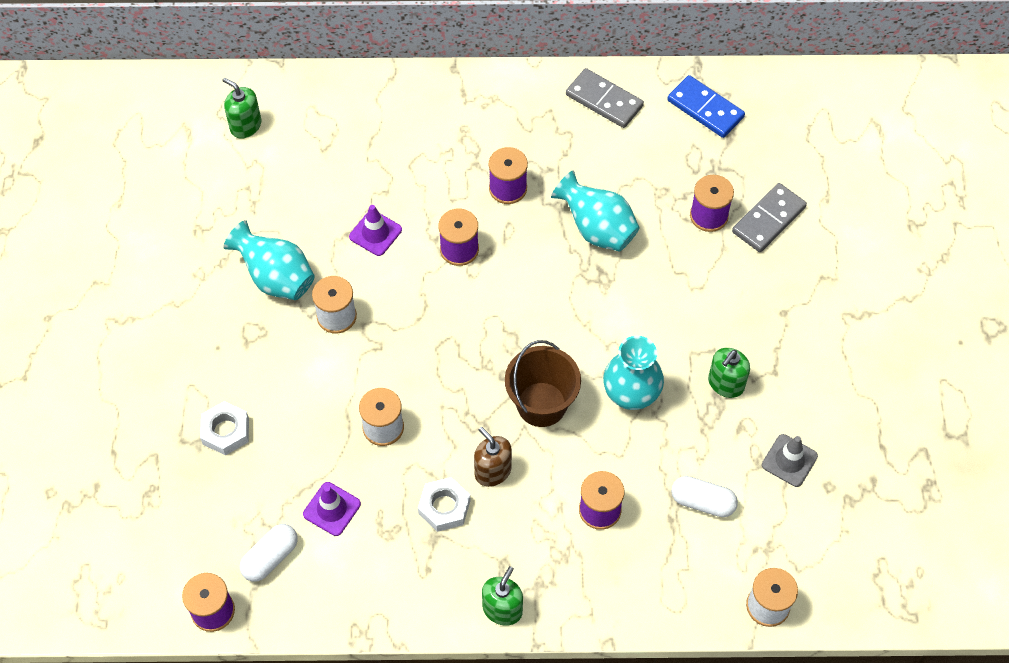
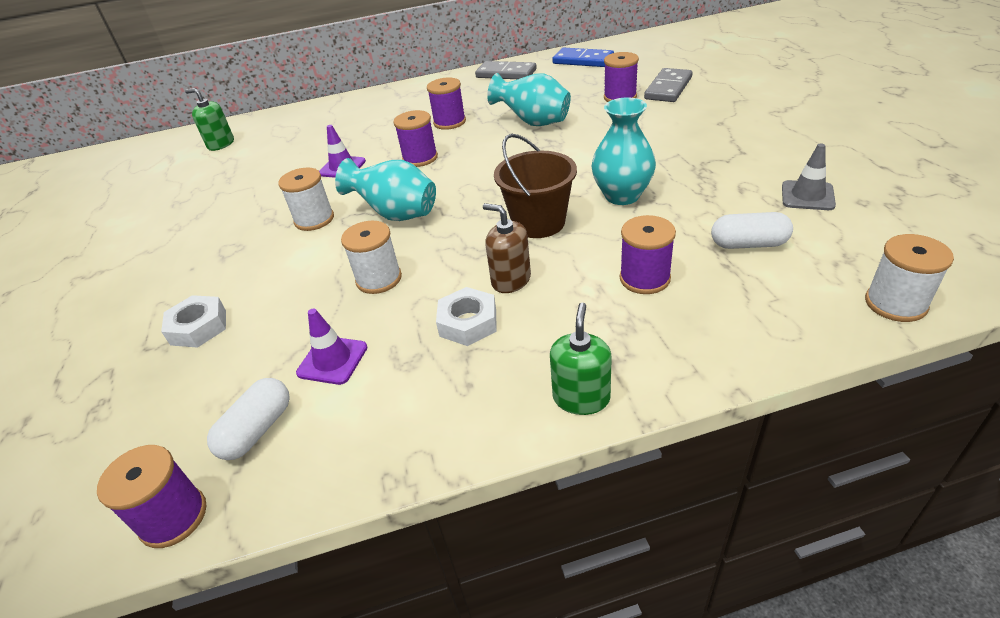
camera: 10 degrees left, 20 degrees down
turquoise vase [224,220,315,300] -> turquoise vase moved to [335,158,436,221]
green soap dispenser [708,348,750,398] -> none

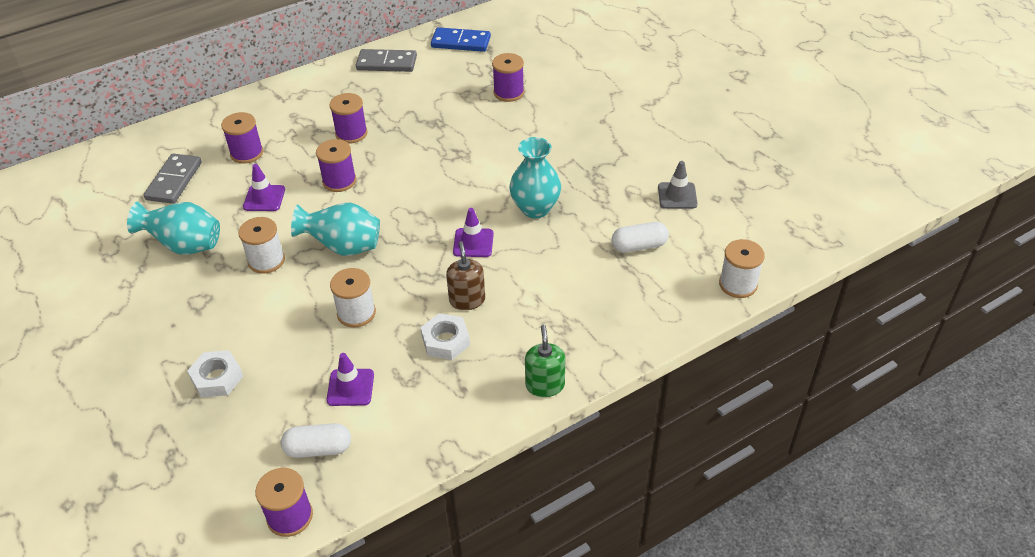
camera: 20 degrees left, 5 degrees up
green soap dispenser [185,88,234,151] -> none
white capsule [207,378,290,460] -> white capsule turned 75 degrees clockwise [281,423,351,458]
brown soap dispenser [483,203,531,293] -> brown soap dispenser turned 60 degrees clockwise [446,241,485,310]
turquoise vase [487,73,571,126] -> turquoise vase moved to [127,202,220,255]
brown bucket [494,134,577,238] -> purple traffic cone [453,208,494,257]
purple spool [620,215,676,294] -> purple spool moved to [221,112,263,164]
grey domino [644,68,693,102] -> grey domino moved to [144,154,202,204]

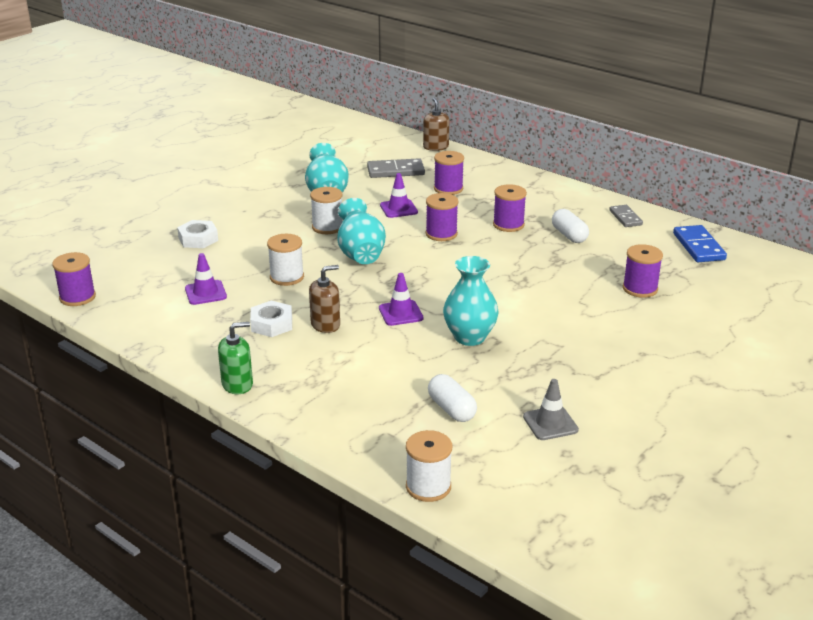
camera: 70 degrees right, 15 degrees down
white capsule [281,423,351,458] -> white capsule moved to [552,209,589,243]
grey domino [356,49,417,72] -> grey domino [609,205,643,227], size x0.65
none -> brown soap dispenser [423,98,449,151]

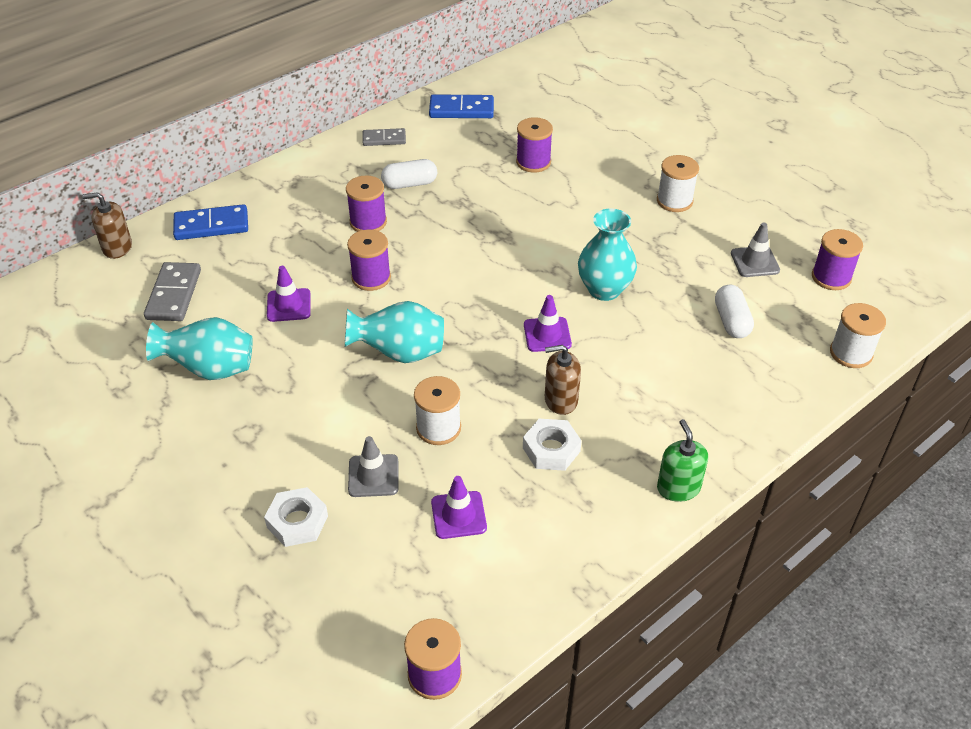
camera: 80 degrees left, 15 degrees up
brown soap dispenser [309,265,340,333] -> brown soap dispenser turned 75 degrees counterclockwise [545,345,581,415]
white spool [310,187,343,234] -> white spool moved to [657,155,699,212]
white capsule [428,374,477,422] -> white capsule turned 75 degrees counterclockwise [715,285,754,338]
purple spool [434,151,464,195] -> purple spool moved to [812,229,863,290]
none -> blue domino [173,204,248,240]
none -> grey traffic cone [348,436,398,497]

